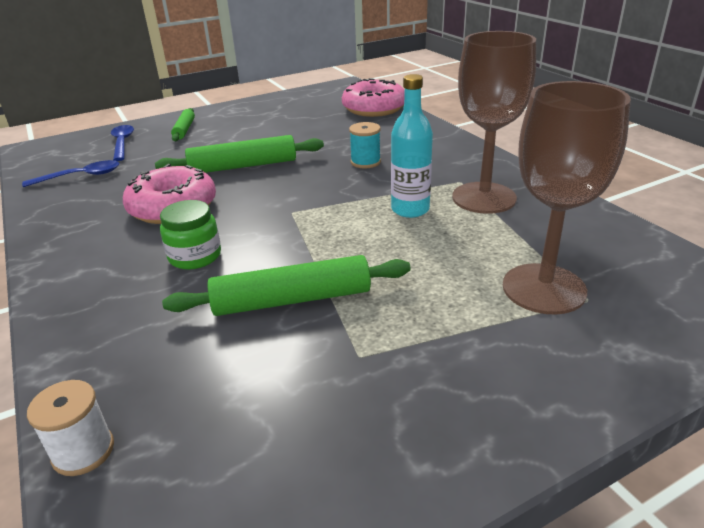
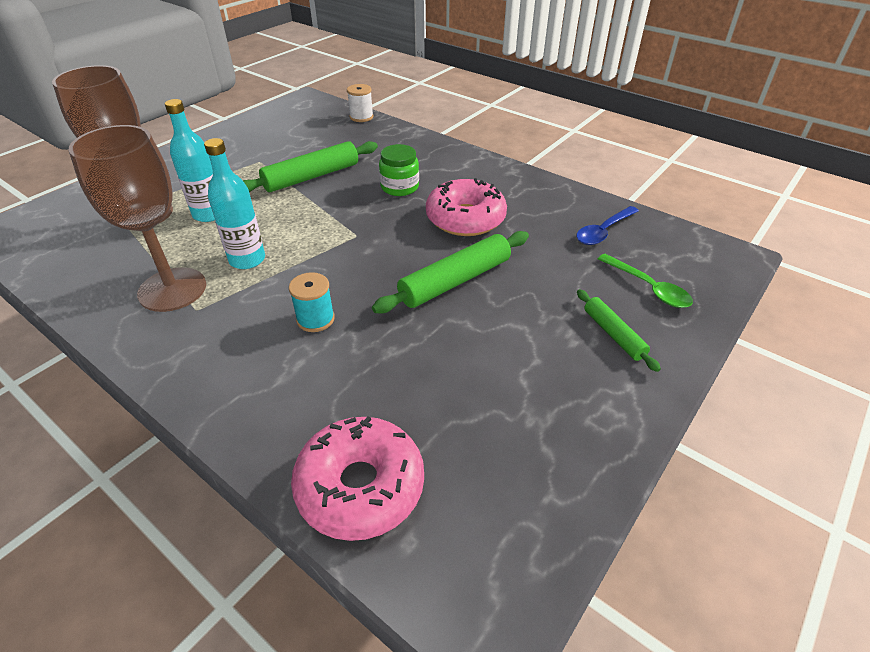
camera: 155 degrees right, 10 degrees up
blue spoon [111,125,134,161] -> green spoon [598,254,693,308]
none -> turquoise bottle [165,99,215,222]

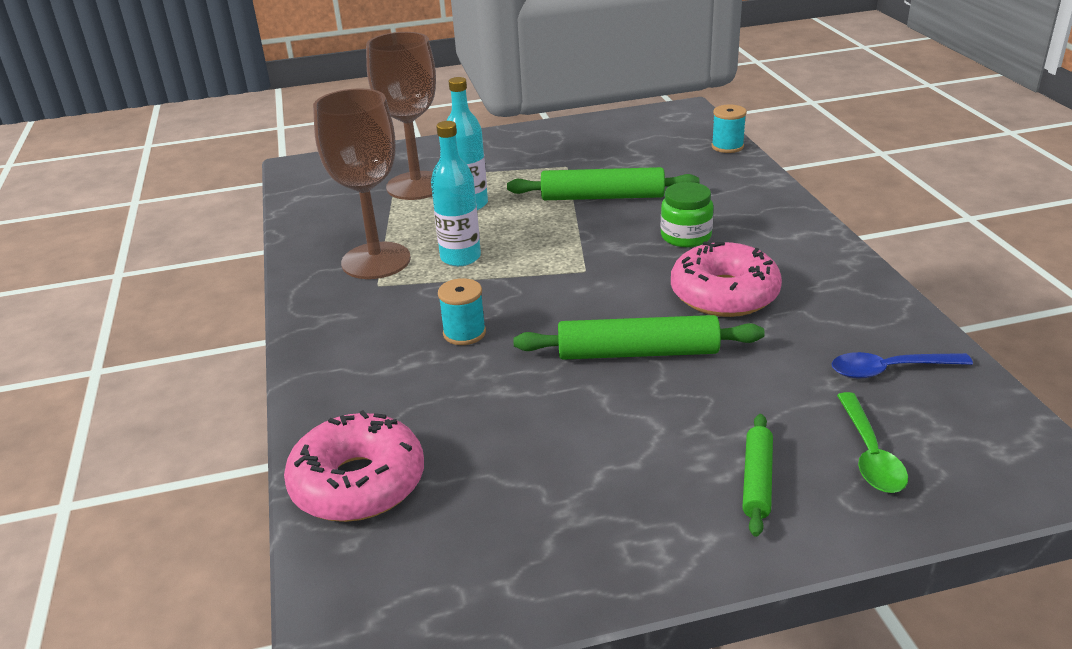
camera: 40 degrees right, 10 degrees down
white spool [347,84,373,122] -> turquoise spool [712,105,747,153]

